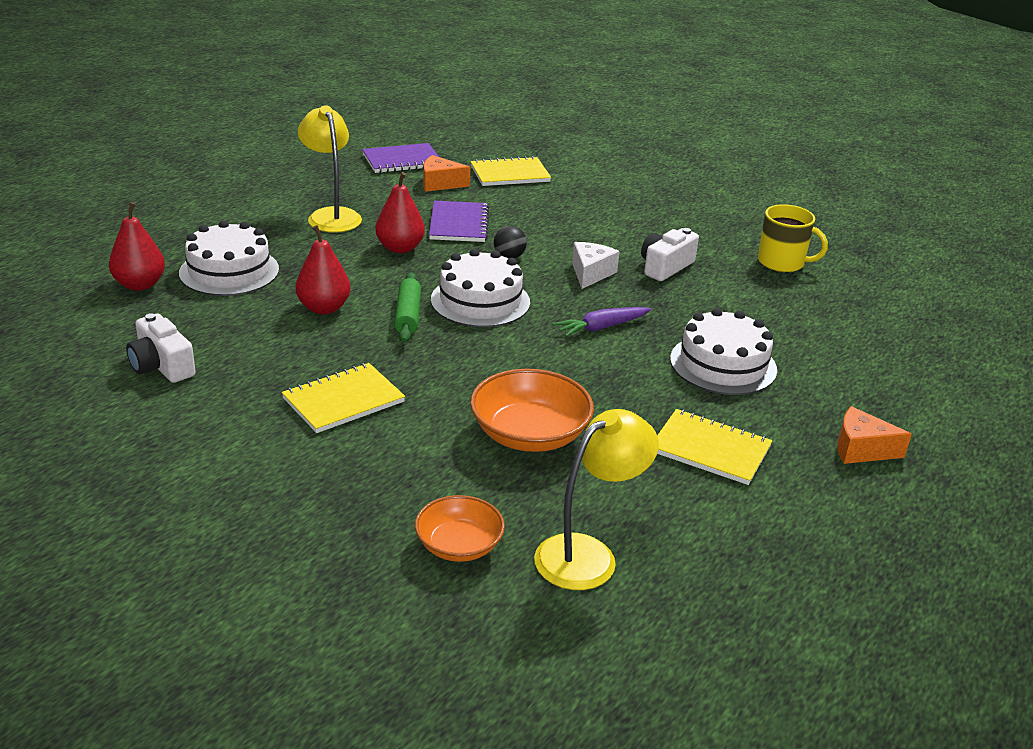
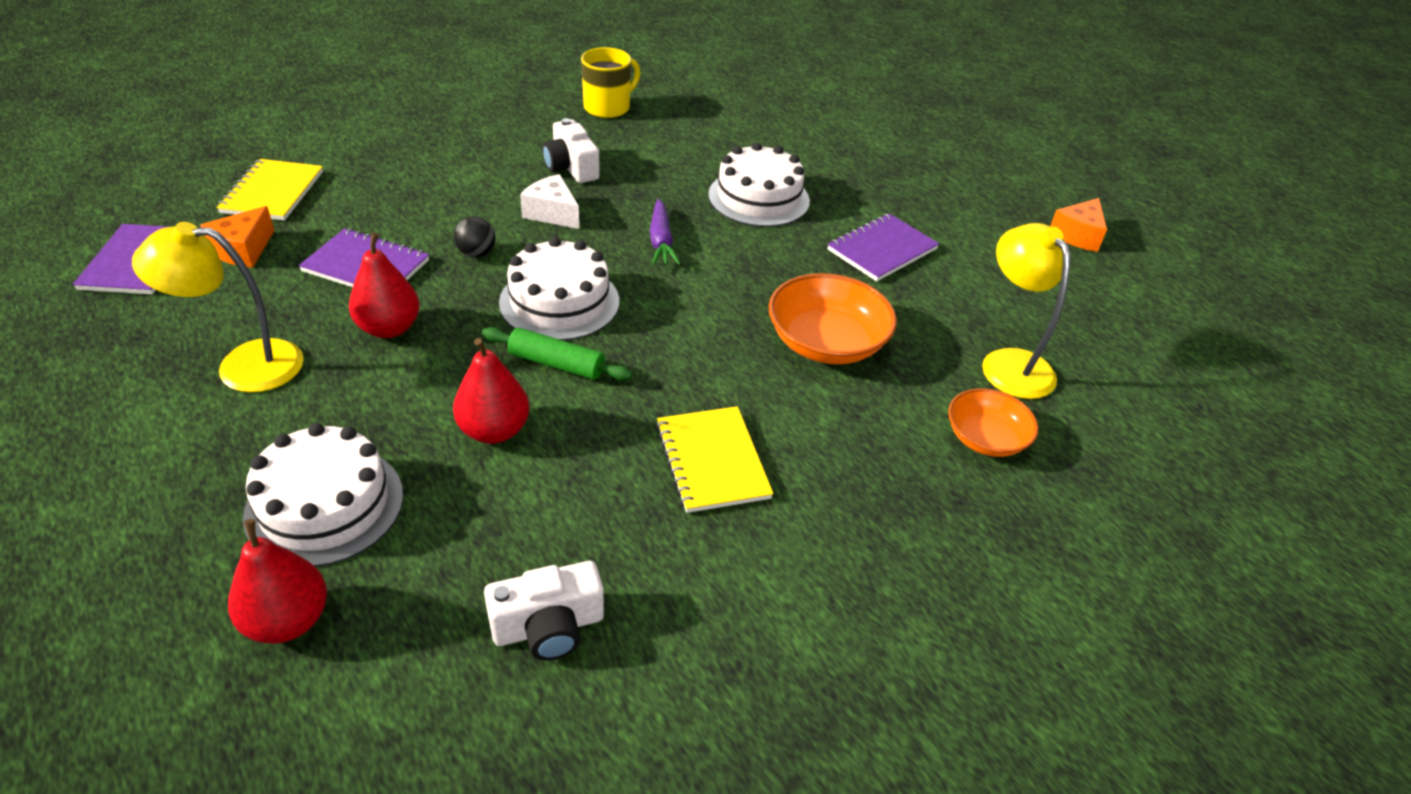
camera: 70 degrees left, 10 degrees up
yellow notebook [657,409,773,485] -> purple notebook [828,213,939,281]
orange cheese [837,406,912,464] -> orange cheese moved to [1050,198,1107,252]

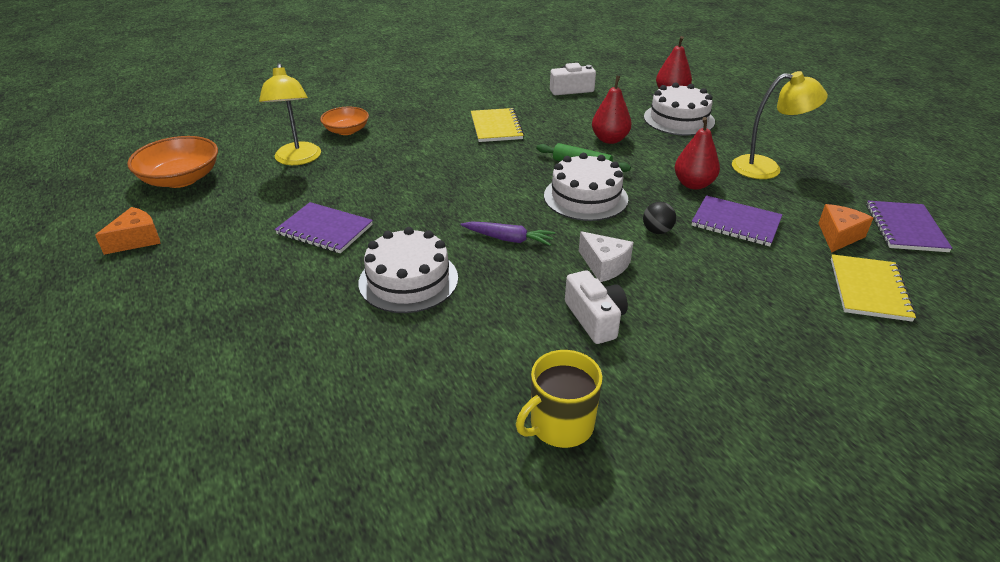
camera: 170 degrees left, 5 degrees down
purple carrot [650,199,680,265] -> purple carrot turned 105 degrees clockwise [461,221,555,246]
orange bowl [768,273,897,364] -> orange bowl moved to [127,136,218,188]
purple notebook [828,213,939,281] -> purple notebook turned 60 degrees clockwise [275,202,373,253]

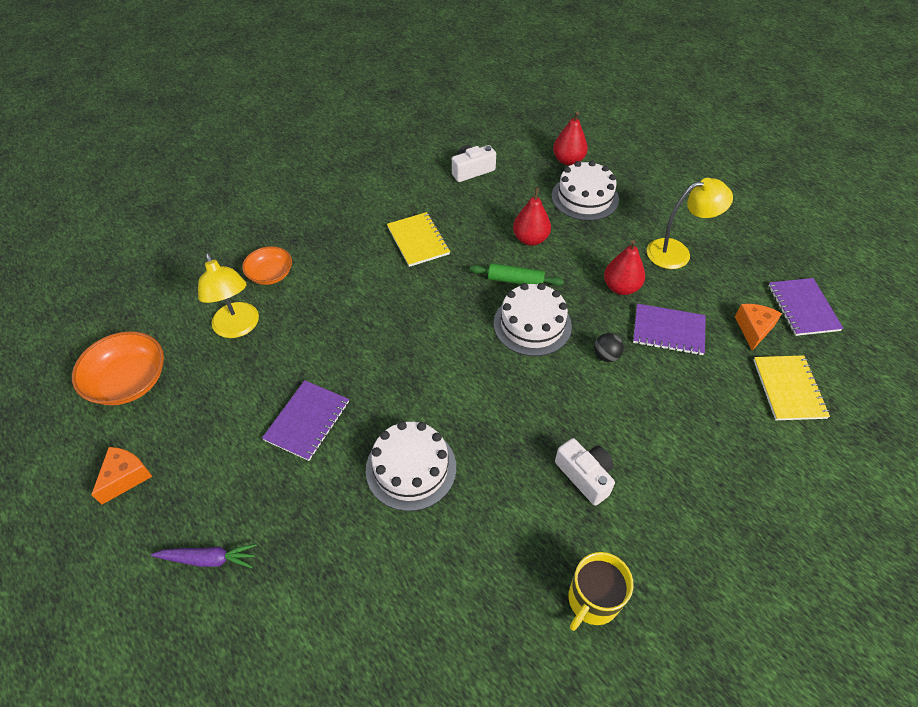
camera: 15 degrees left, 15 degrees up
purple notebook [275,202,373,253] -> purple notebook turned 75 degrees counterclockwise [262,380,349,461]
purple carrot [461,221,555,246] -> purple carrot moved to [151,544,257,568]
white cheese [579,231,633,282] -> none

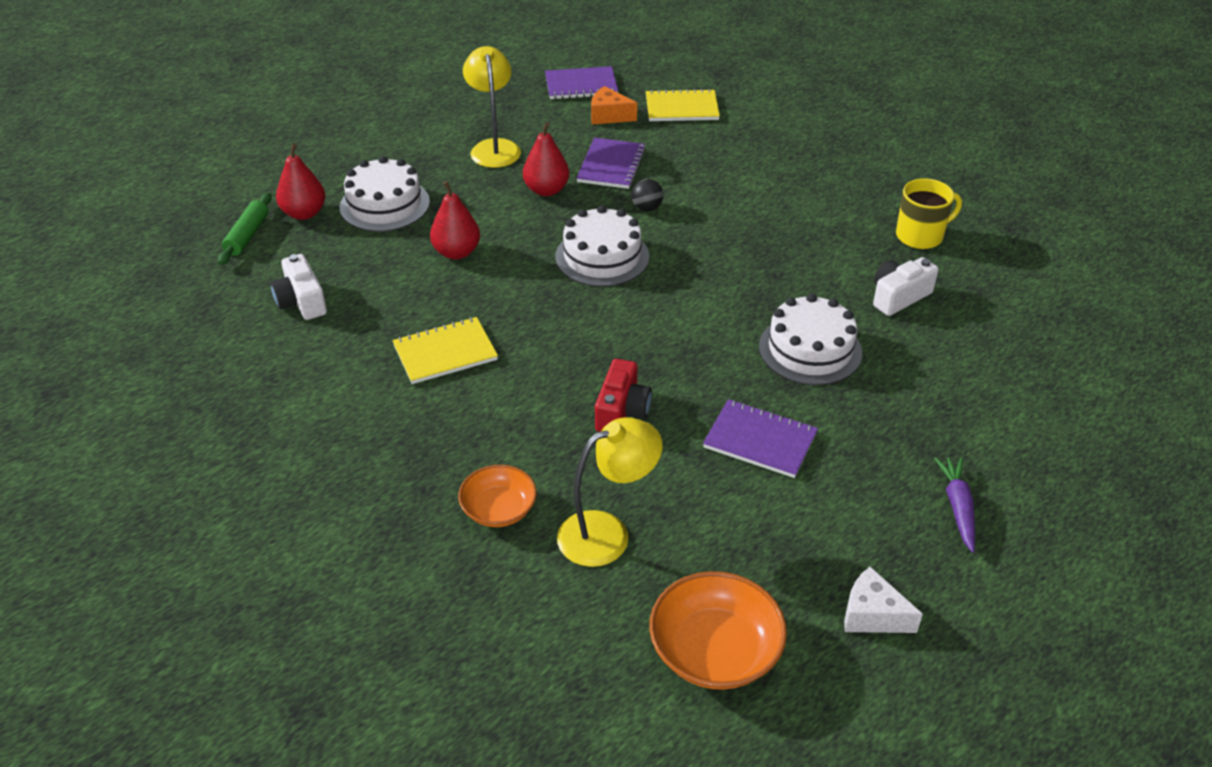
camera: 90 degrees left, 10 degrees down
orange cheese [91,447,153,505] -> white cheese [844,567,923,633]
green rolling pin [470,263,564,286] -> green rolling pin moved to [218,193,272,265]
white camera [555,438,615,506] -> white camera moved to [873,257,939,316]
yellow mug [568,552,633,631] -> yellow mug turned 60 degrees counterclockwise [896,178,962,249]
none -> red camera [595,359,652,432]

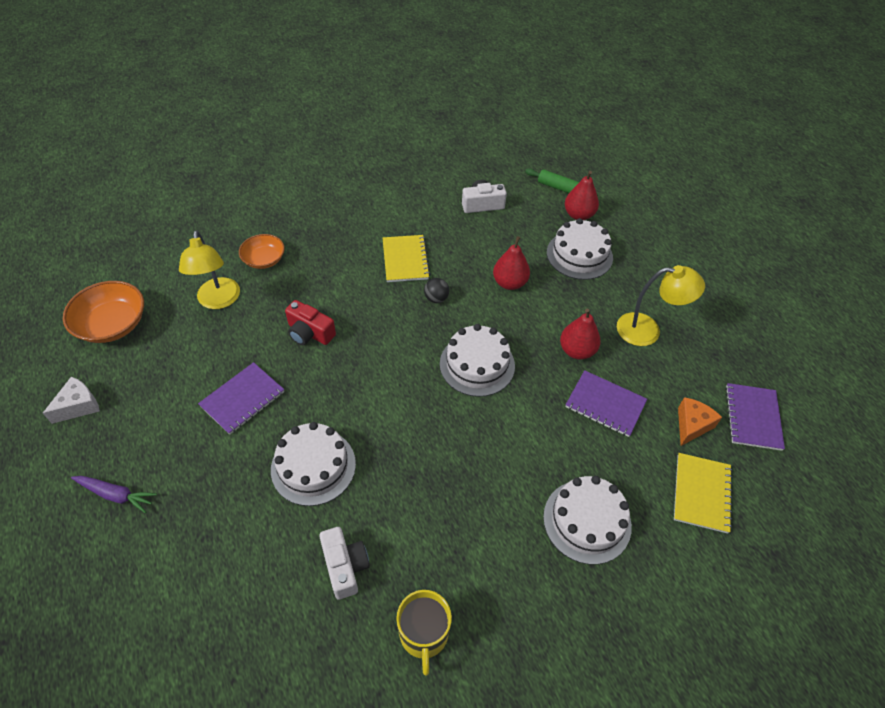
camera: 105 degrees right, 10 degrees up
black ball [631,179,663,211] -> black ball moved to [424,278,449,303]
none -> white cake [543,476,632,565]

